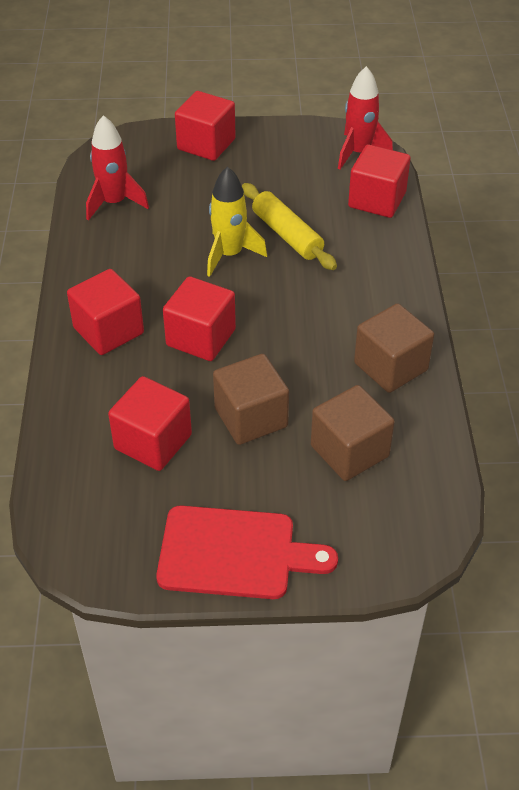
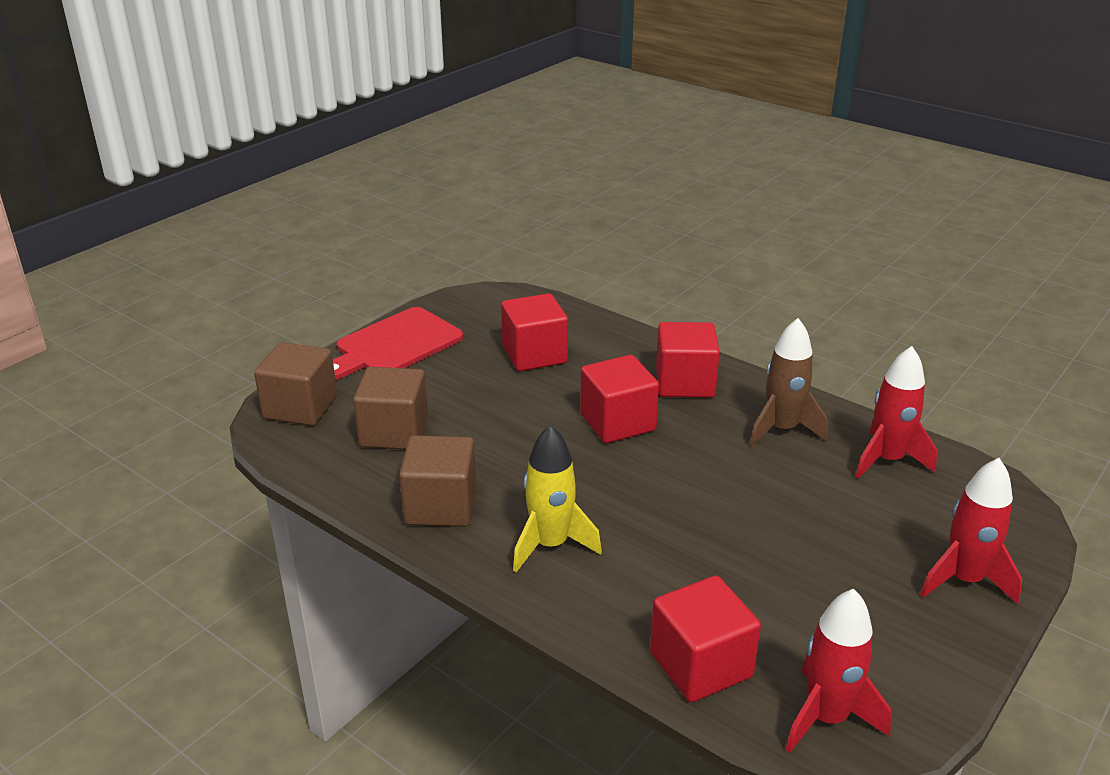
camera: 130 degrees right, 15 degrees down
red cube [175,91,236,161] -> red rocket [920,458,1022,604]
yellow rocket [207,166,267,277] -> yellow rocket moved to [513,425,602,572]
brown cube [213,354,289,445] -> brown cube moved to [254,342,337,426]
yellow rolling pin [242,183,337,270] -> none
none -> brown rocket [750,318,828,447]

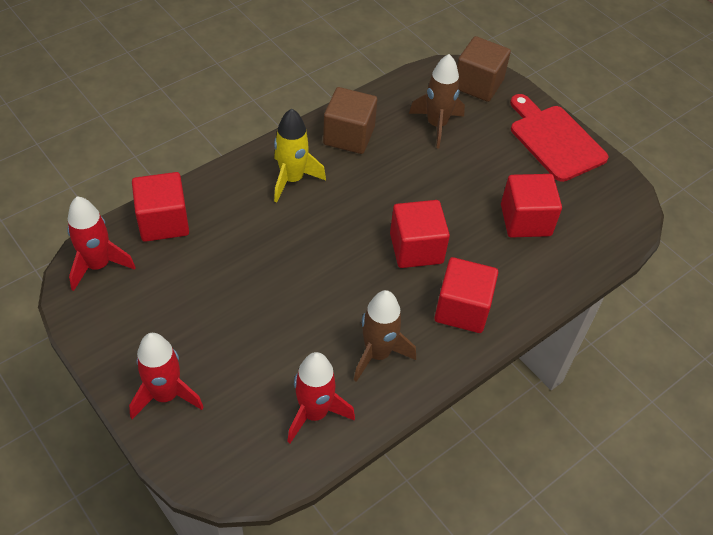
camera: 100 degrees right, 20 degrees up
brown cube [353,367,428,450] -> brown rocket [409,54,465,148]

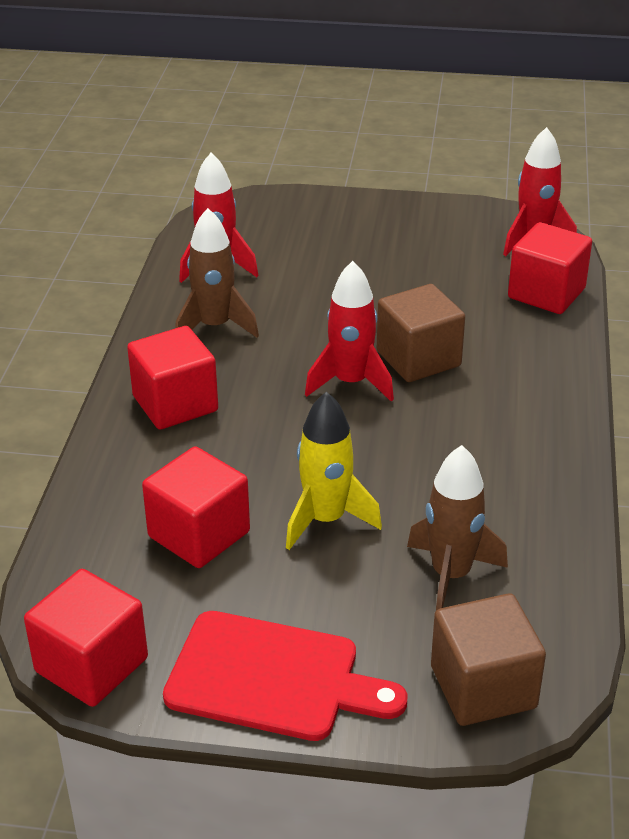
camera: 140 degrees right, 15 degrees down
red rocket [129,333,204,419] -> red rocket moved to [305,261,394,402]
yellow rocket [274,108,326,202] -> yellow rocket moved to [286,392,382,550]
brown cube [323,87,377,154] -> brown cube moved to [377,284,465,382]
red cube [390,200,450,268] -> red cube moved to [24,569,148,707]

